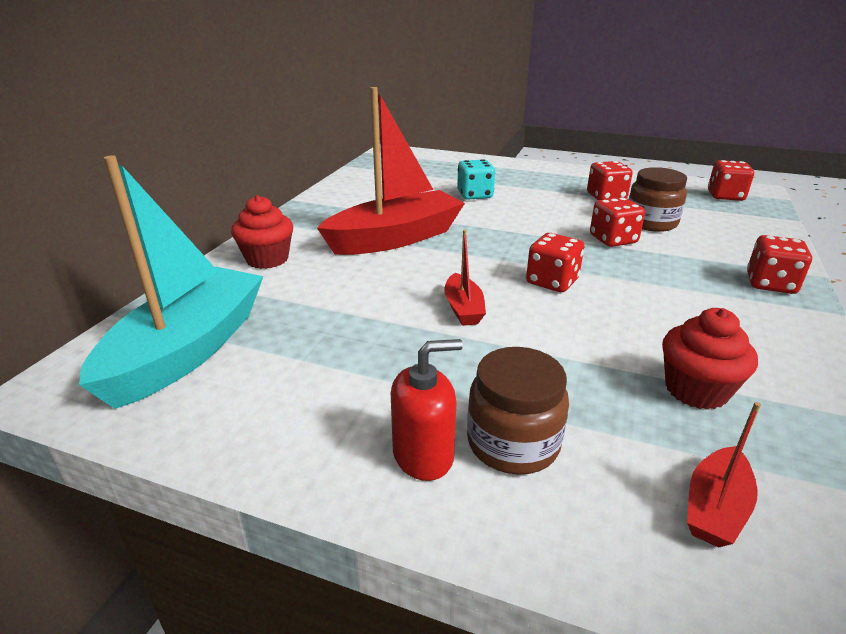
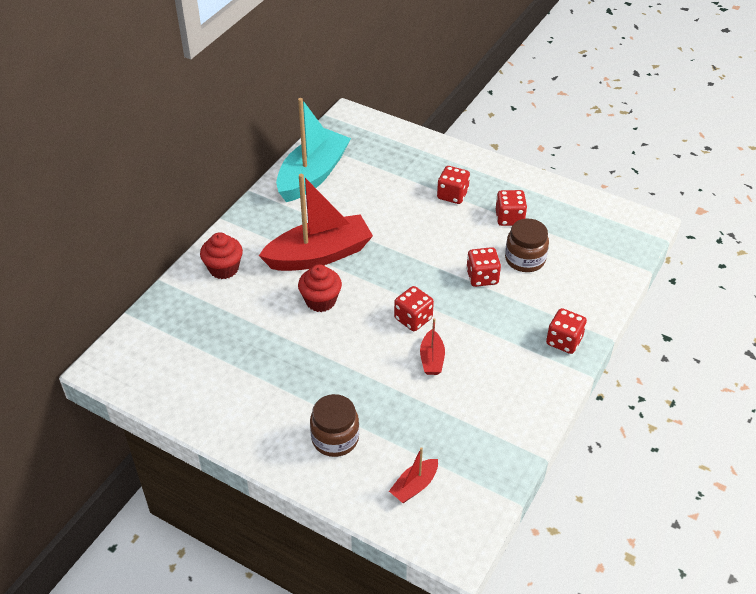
camera: 10 degrees right, 15 degrees up
turquoise boat [79,156,264,409] -> turquoise boat moved to [276,98,351,202]
red soap dispenser [391,339,463,481] -> none
red boat [444,230,486,326] -> red boat moved to [420,318,445,375]
turquoise dice [457,159,495,200] -> none
red cupcake [662,308,758,410] -> red cupcake moved to [298,264,342,312]
red dice [708,160,754,201] -> red dice moved to [437,166,470,204]

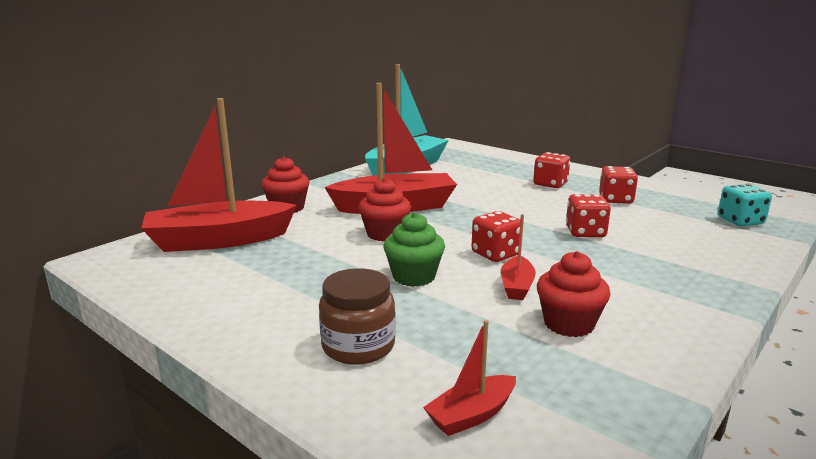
camera: 10 degrees right, 25 degrees down
brown jar [505,219,549,272] -> none
red dice [546,308,587,354] -> none
none -> red boat [141,98,297,252]
none -> green cupcake [384,212,445,287]
none -> red cupcake [537,251,610,337]
none -> turquoise dice [718,184,772,226]

